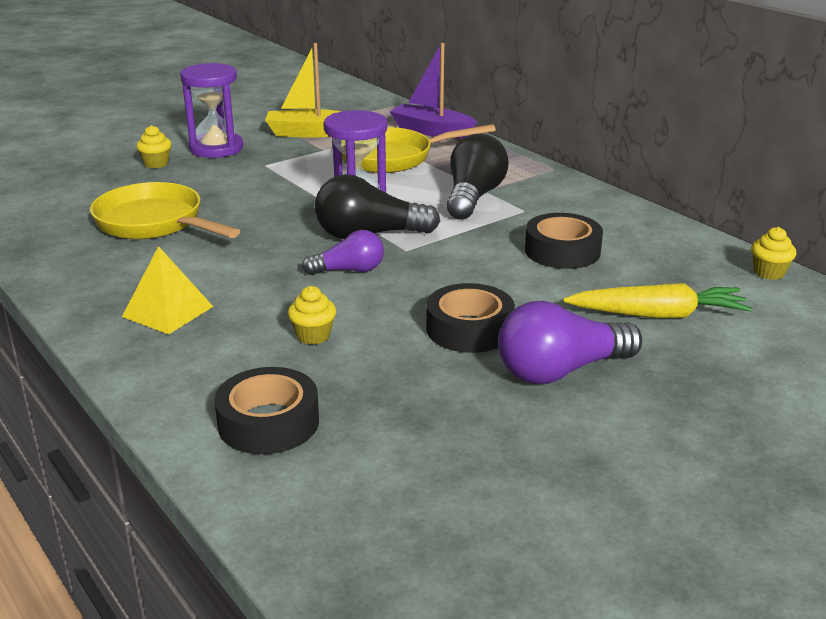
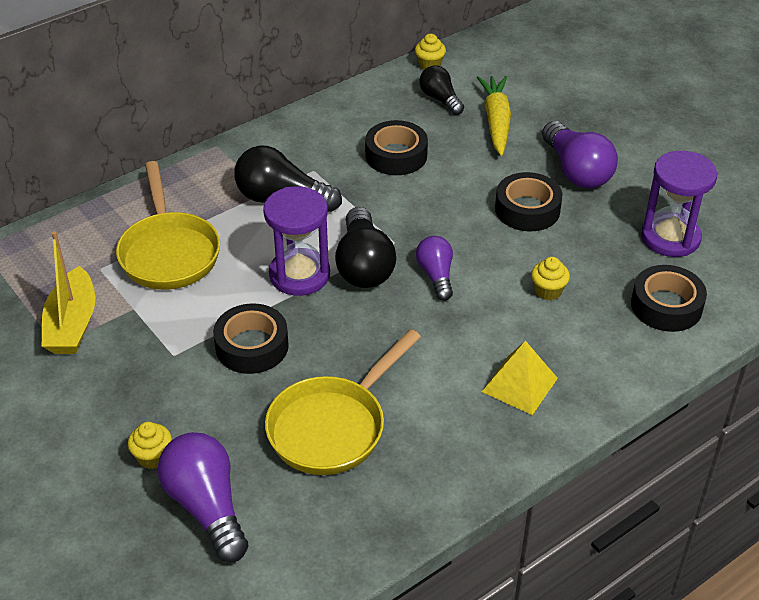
camera: 90 degrees left, 15 degrees up
purple hourglass [180,63,243,158] -> purple hourglass moved to [641,151,717,257]
purple boat [390,43,477,139] -> none
none -> purple light bulb [158,432,249,562]
none -> black tape [213,303,289,374]
none -> black light bulb [419,65,464,115]

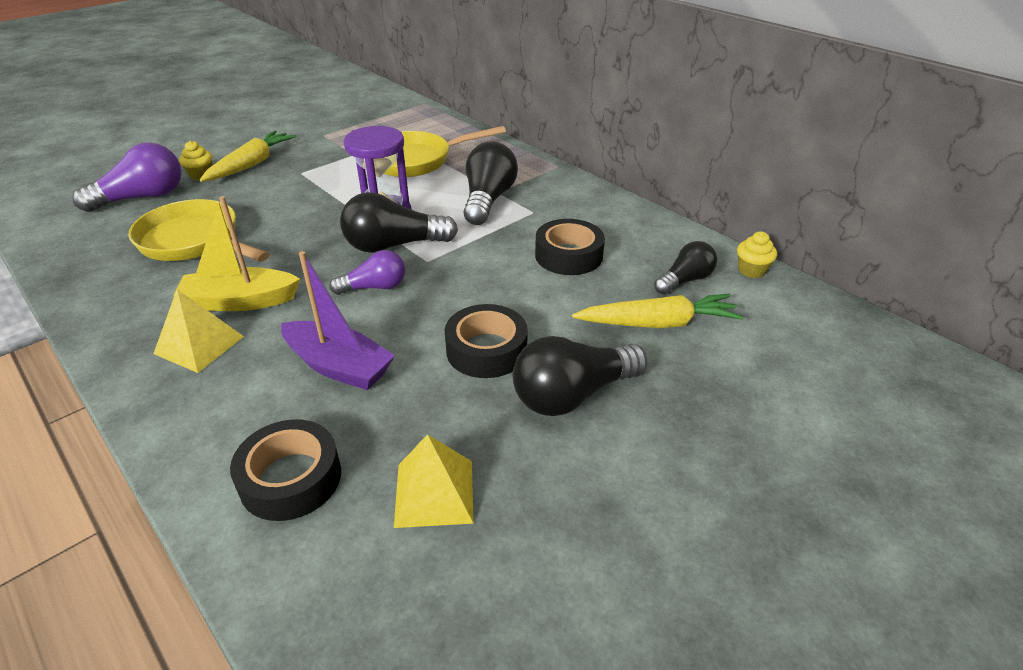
camera: 85 degrees right, 5 degrees down
yellow boat [42,231,95,354] -> yellow boat moved to [173,196,300,311]
black tape [213,303,289,374] -> none
yellow cupcake [531,257,570,300] -> purple boat [281,251,395,390]
purple light bulb [542,121,618,189] -> black light bulb [513,336,647,416]
purple hourglass [641,151,717,257] -> yellow pyramid [394,434,474,528]
none -> yellow carrot [200,131,296,182]

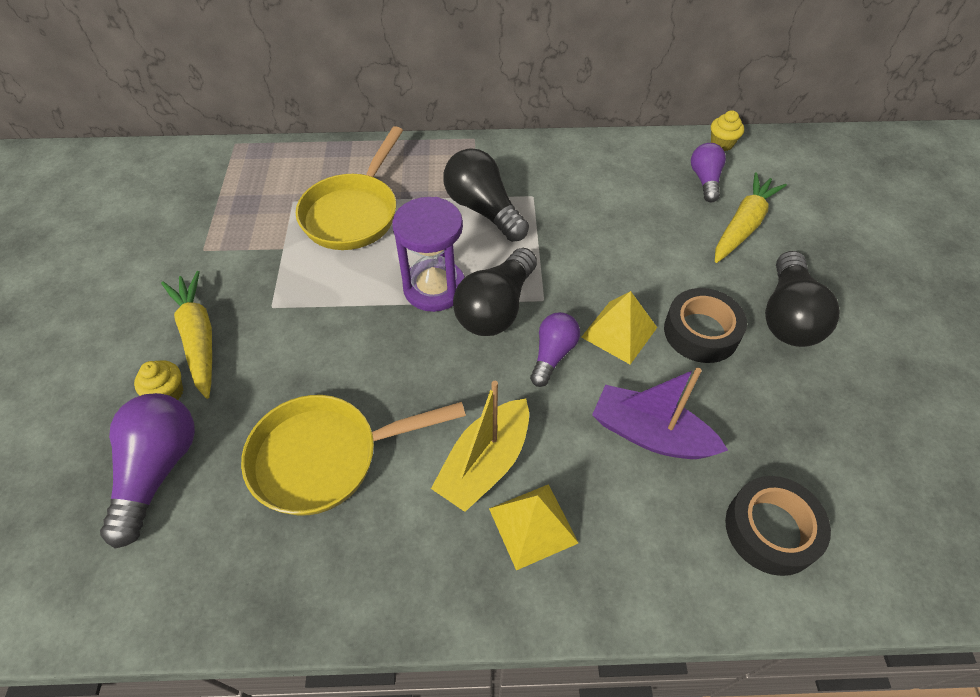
camera: 50 degrees left, 15 degrees up
purple boat [281,251,395,390] -> purple boat turned 135 degrees counterclockwise [592,367,728,459]
yellow pyramid [394,434,474,528] -> yellow pyramid moved to [581,291,657,364]
black tape [535,219,605,275] -> none
black light bulb [654,241,717,294] -> purple light bulb [691,143,726,202]

